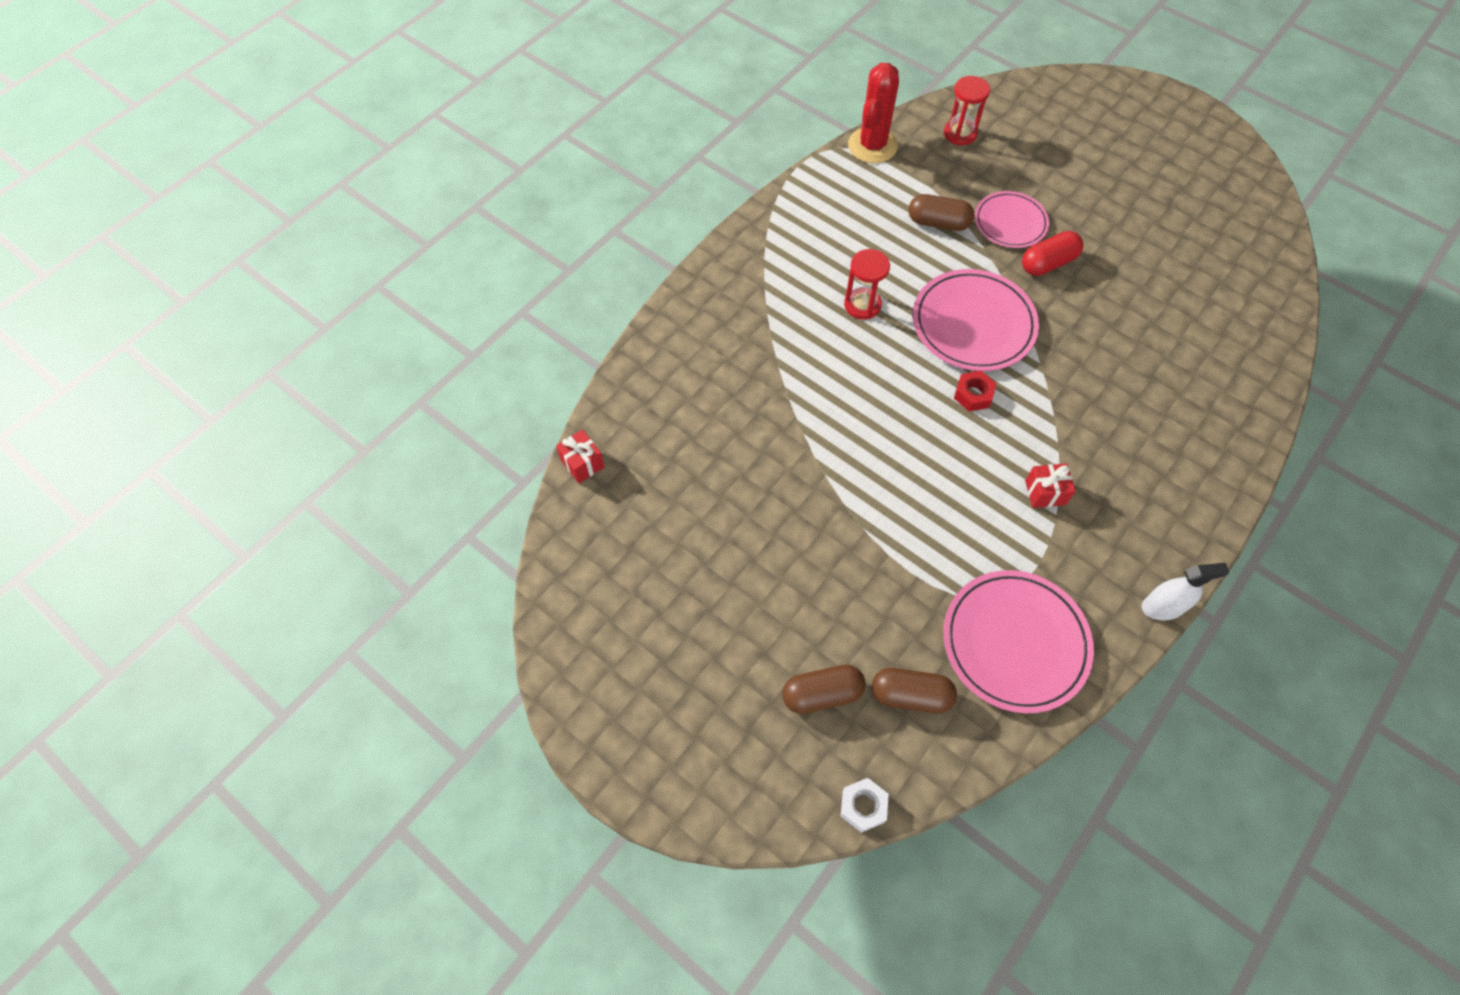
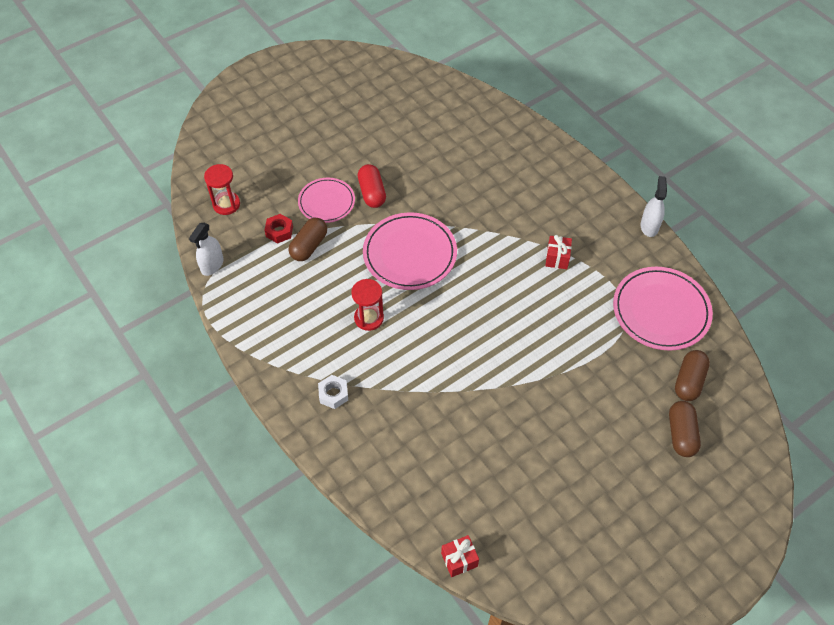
camera: 75 degrees left, 5 degrees down
white nut [841,778,889,833] -> white nut moved to [318,375,348,409]
red cactus [848,63,899,163] -> white spray bottle [189,223,224,276]
red nut [954,371,997,412] -> red nut moved to [264,214,293,244]

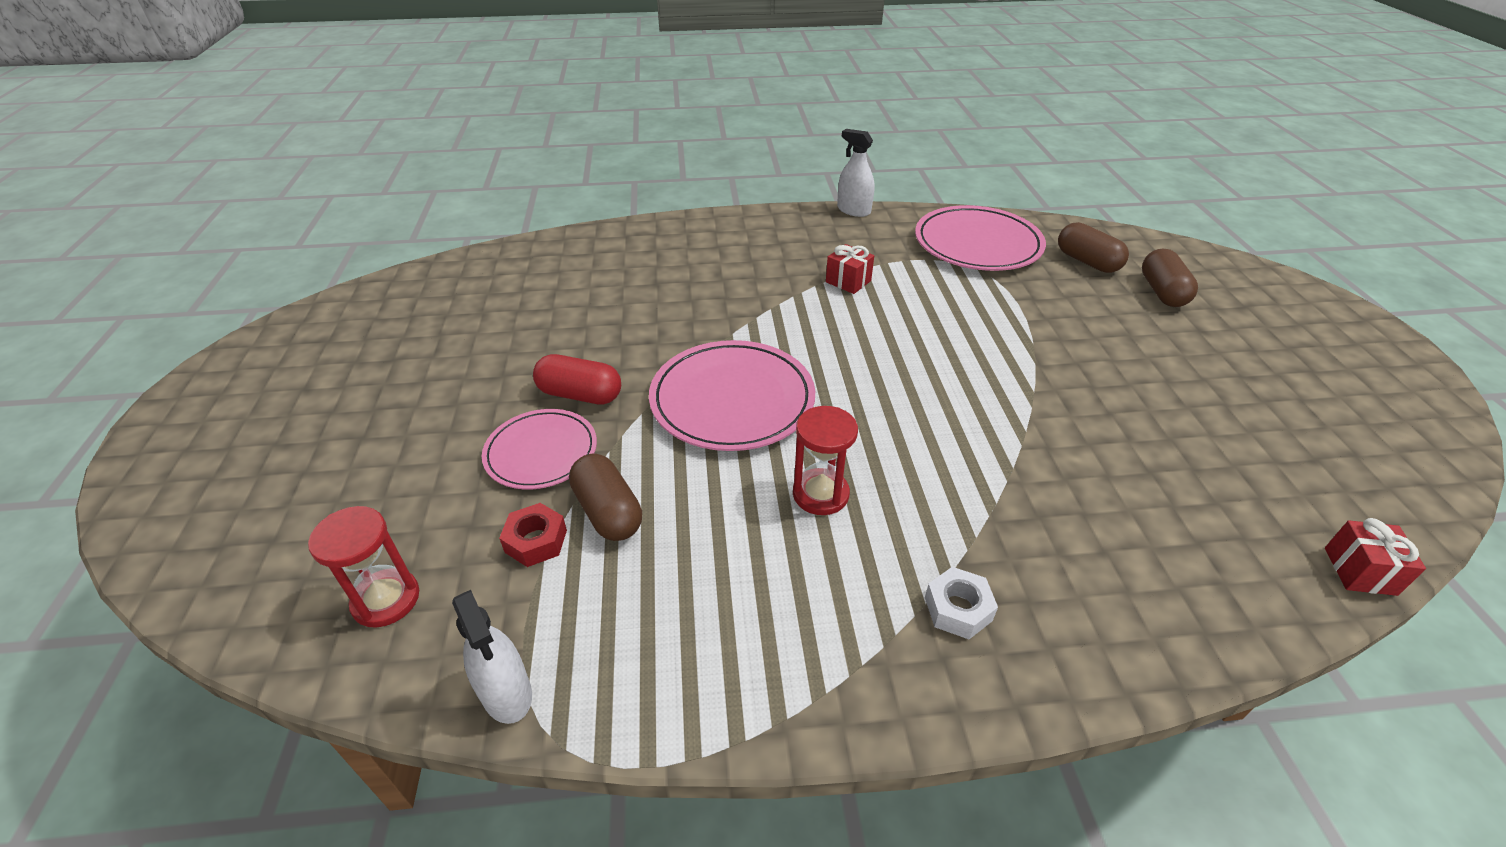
camera: 60 degrees left, 15 degrees down
brown capsule [669,401,701,457] -> brown capsule turned 60 degrees clockwise [1142,249,1198,307]

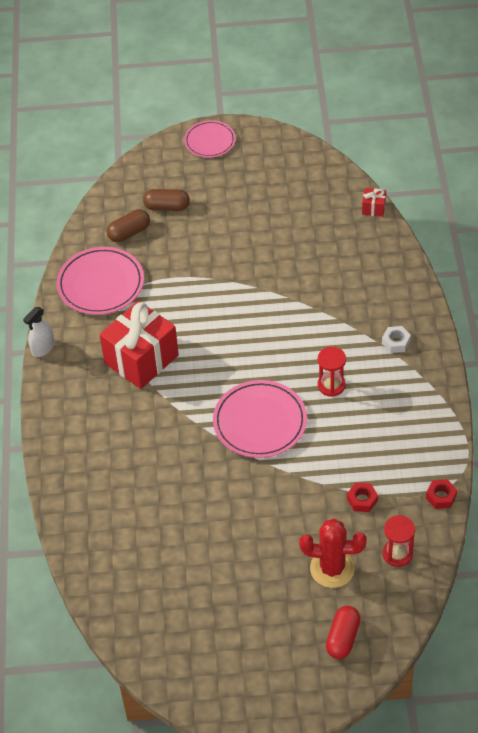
camera: 85 degrees left, 10 degrees up
white spray bottle [452,590,532,724] -> red nut [426,479,457,509]
pink plate [482,409,597,489] -> pink plate moved to [184,120,236,158]
red capsule [533,354,621,405] -> red capsule moved to [326,606,361,659]
brown capsule [569,454,642,541] -> none
red gift [826,244,874,294] -> red gift [100,301,179,389], size x2.42
none -> red cactus [299,519,367,588]

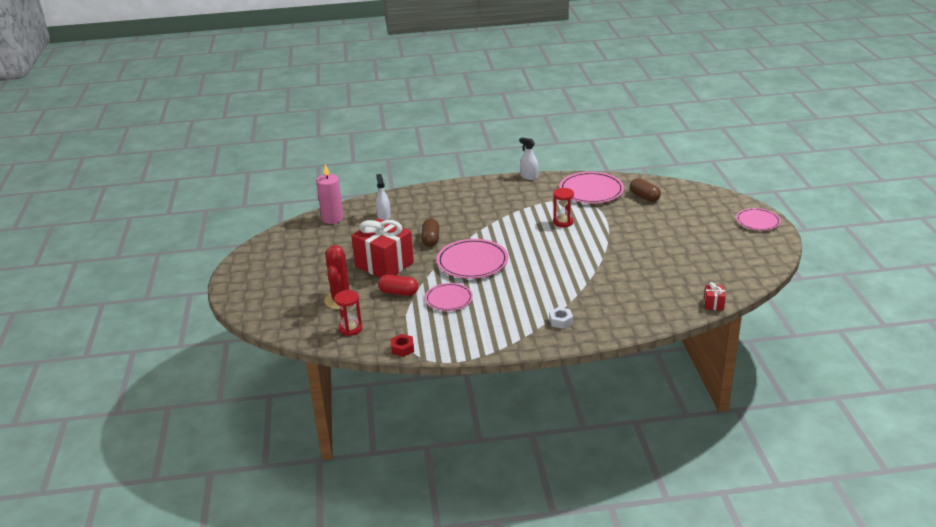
camera: 85 degrees right, 20 degrees down
red gift [100,301,179,389] -> red gift moved to [351,218,414,277]
brown capsule [143,189,190,211] -> brown capsule moved to [421,219,439,247]
red hourglass [318,347,346,397] -> red hourglass moved to [553,188,574,227]
red capsule [326,606,361,659] -> red capsule moved to [378,275,418,296]
red nut [347,483,378,512] -> none
none -> pink candle [316,164,343,224]
none -> white spray bottle [376,174,391,220]
none -> pink plate [425,283,473,311]

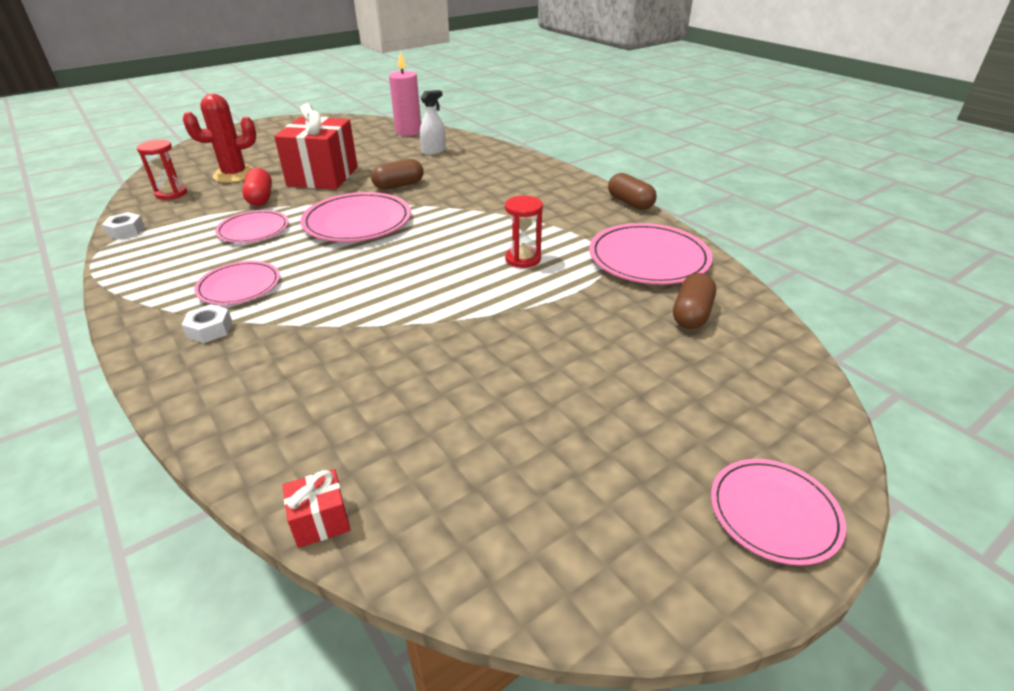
camera: 60 degrees right, 5 degrees up
red nut [391,334,414,357] -> white nut [101,212,145,239]
white spray bottle [519,137,538,180] -> brown capsule [608,173,657,210]
none -> pink plate [194,261,280,305]

